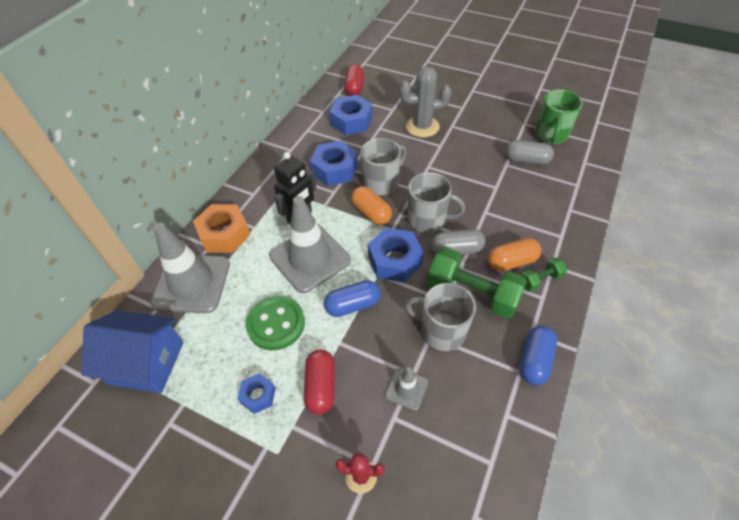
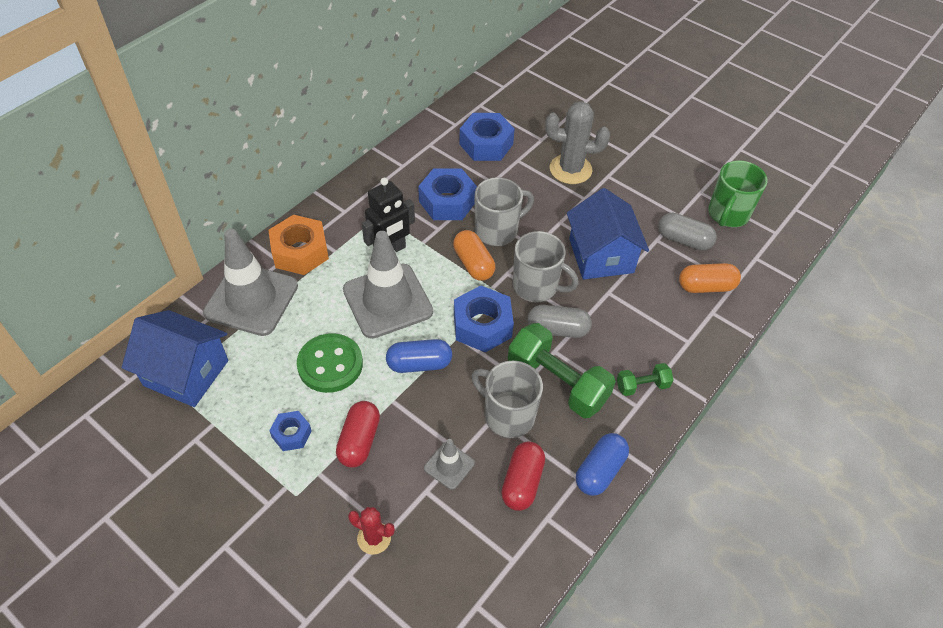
camera: 10 degrees right, 0 degrees up
red capsule [344,64,364,96] -> red capsule moved to [501,441,545,511]
orange capsule [488,238,541,271] -> orange capsule moved to [679,263,741,293]
none -> blue house [567,188,649,279]

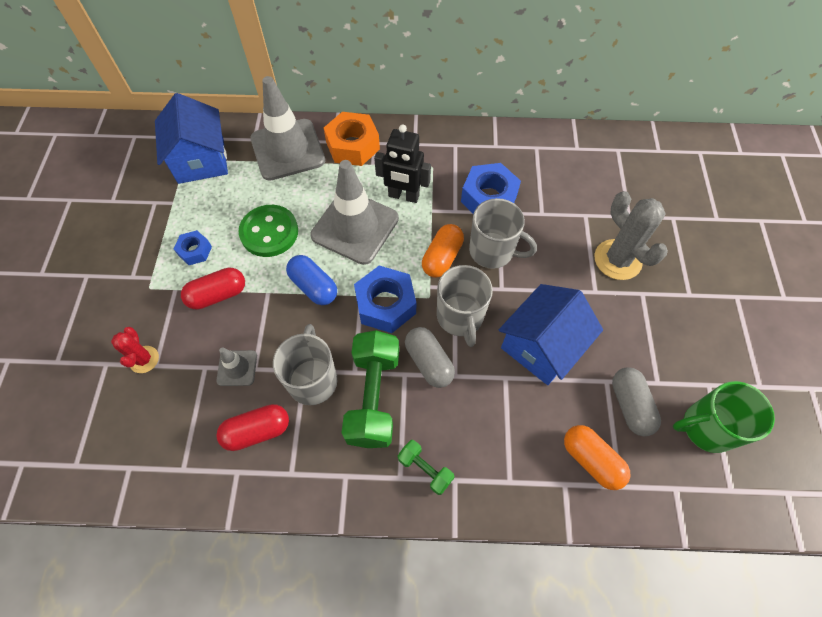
camera: 55 degrees right, 10 degrees up
blue nut [459,113,515,161] -> none
blue capsule [576,433,629,496] -> none

